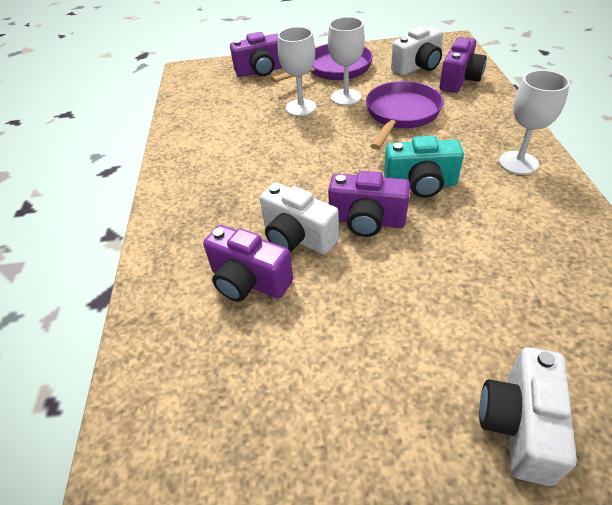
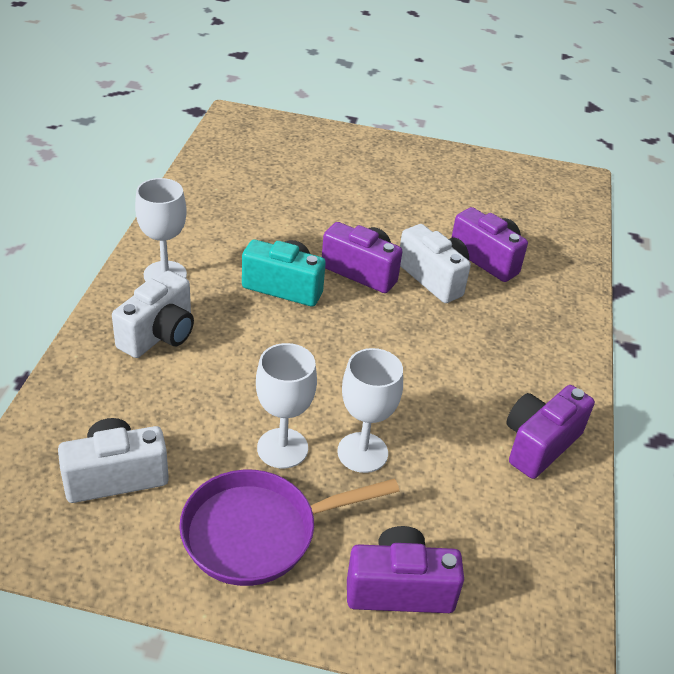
camera: 170 degrees left, 5 degrees down
purple pan [366,81,444,150] -> none
purple camera [439,37,487,93] -> purple camera moved to [506,385,595,479]
white camera [479,347,577,486] -> white camera moved to [112,271,194,358]

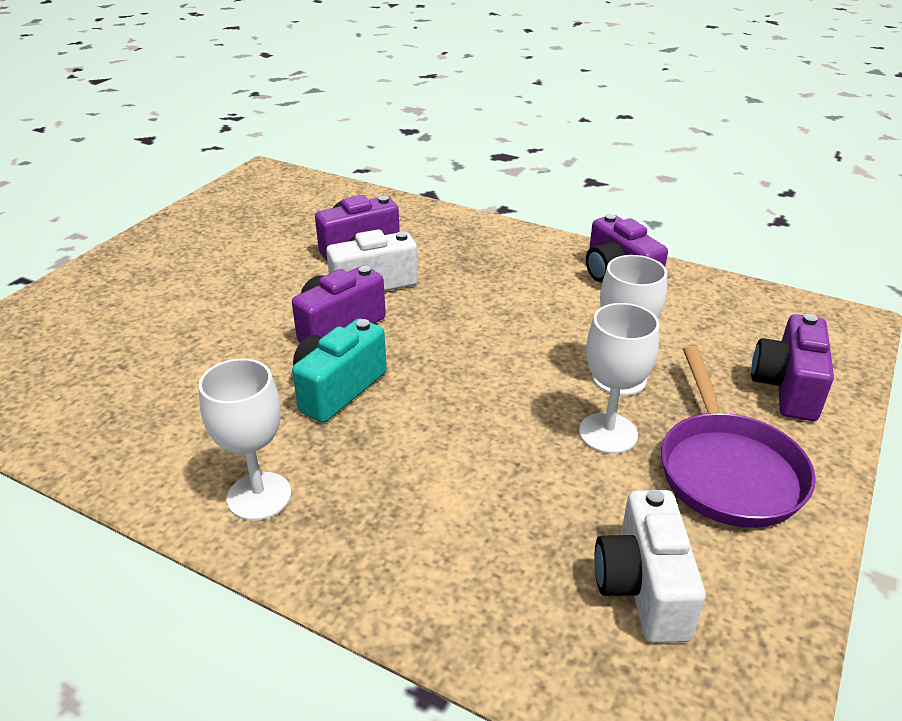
camera: 70 degrees left, 5 degrees down
white camera [112,271,194,358] -> none

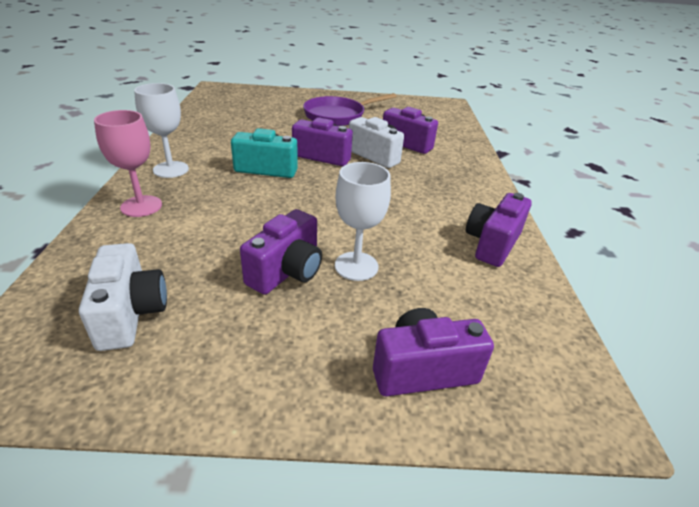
camera: 60 degrees right, 0 degrees up
white goblet [579,303,659,454] -> purple camera [240,209,322,295]
white camera [594,490,706,643] -> white camera turned 105 degrees clockwise [79,243,167,351]
purple pan [661,346,816,528] -> purple pan moved to [303,93,397,126]
none -> pink goblet [94,110,162,217]

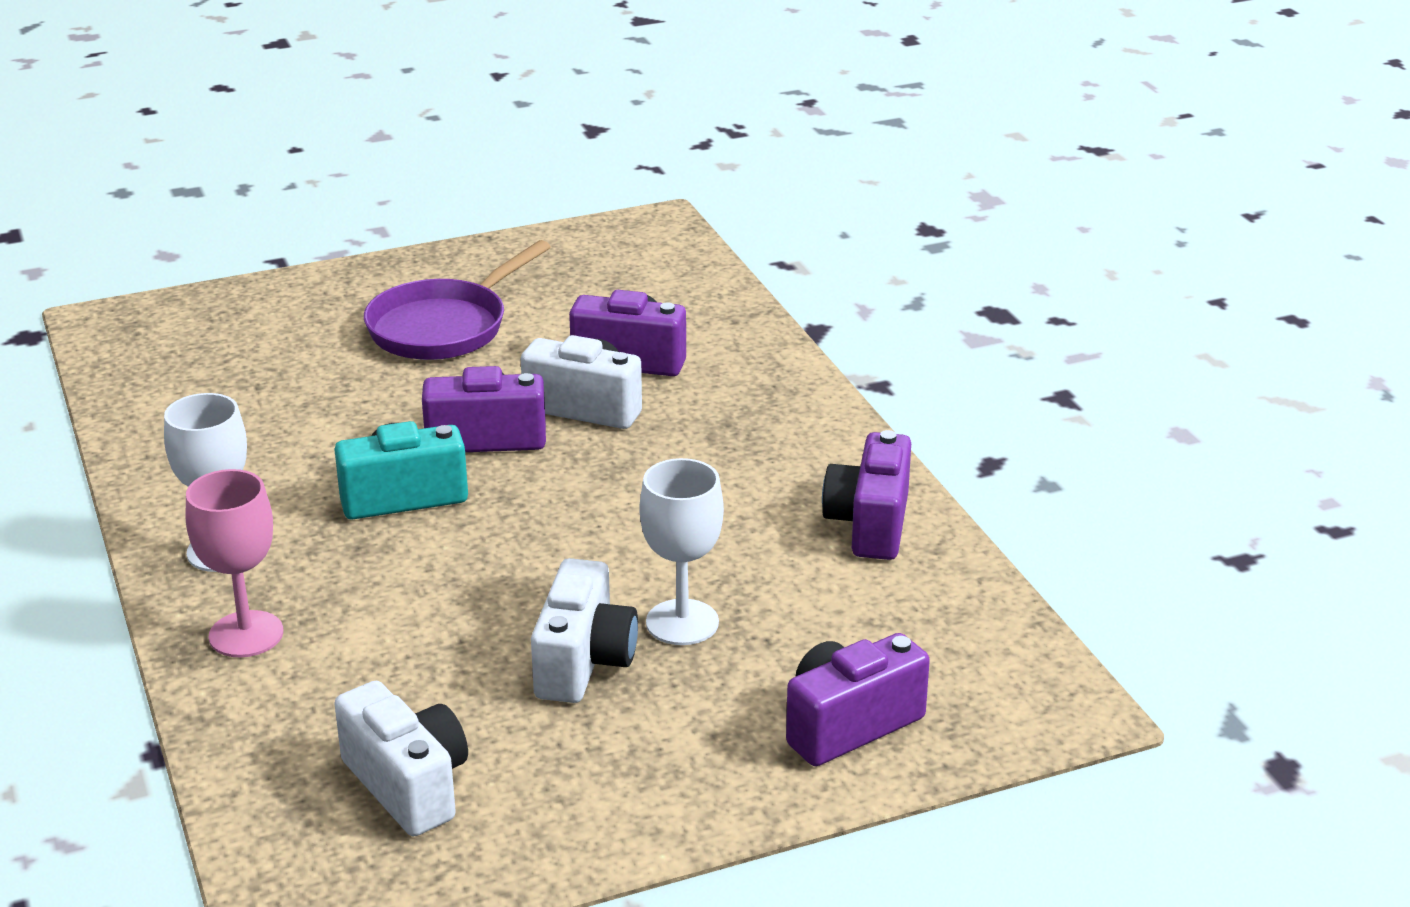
camera: 20 degrees left, 5 degrees down
purple camera [240,209,322,295] -> white camera [531,558,638,703]

